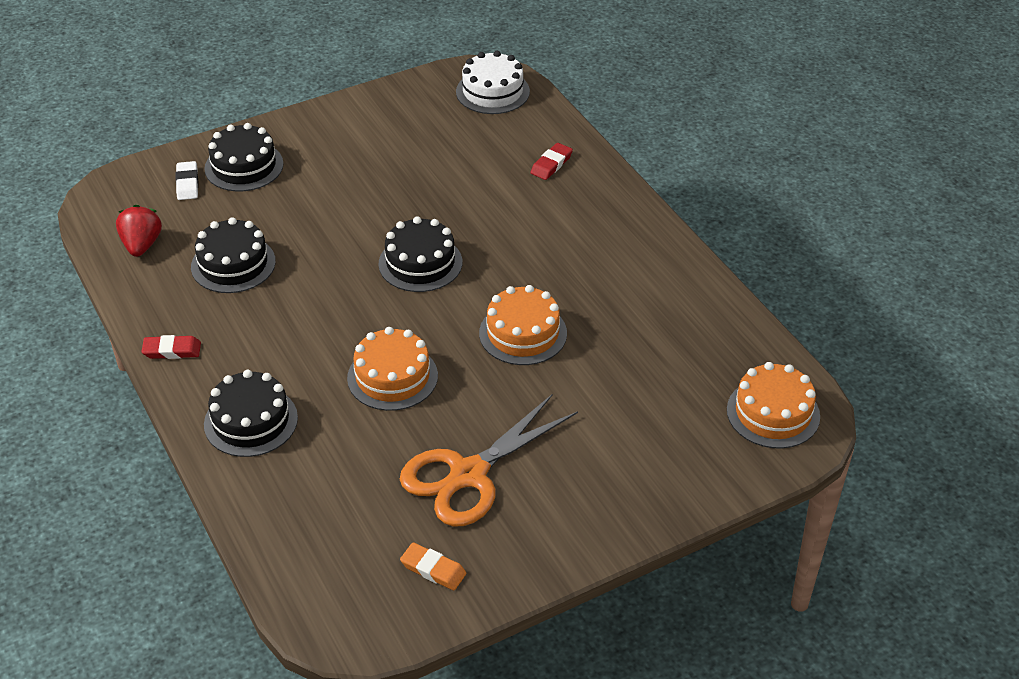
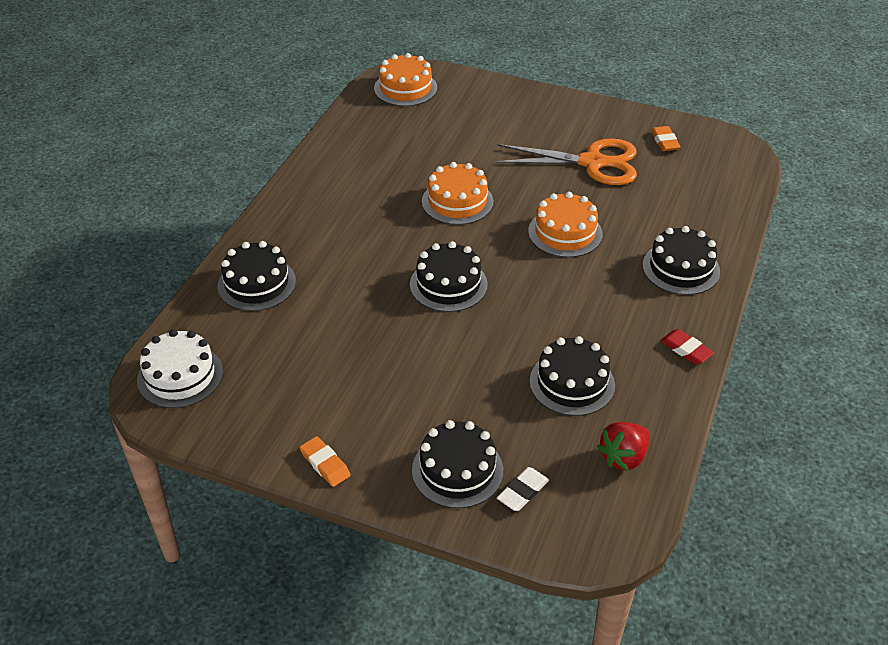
camera: 130 degrees left, 0 degrees up
red eraser [530,143,573,180] -> black cake [217,241,296,311]
none -> orange eraser [299,436,351,487]

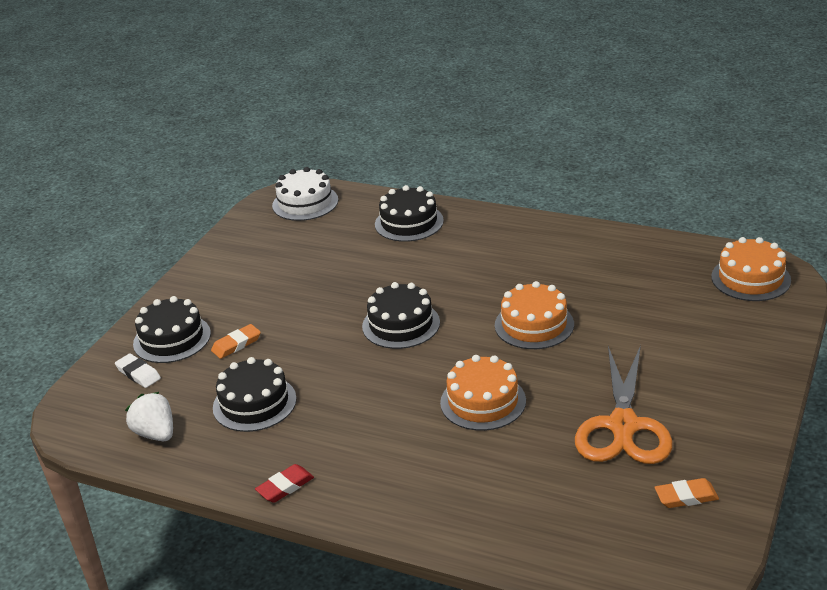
camera: 95 degrees right, 10 degrees down
orange eraser [299,436,351,487] -> orange eraser moved to [211,324,261,359]
red strawberry [597,422,650,471] -> white strawberry [125,392,173,442]
black cake [643,226,720,295] -> none

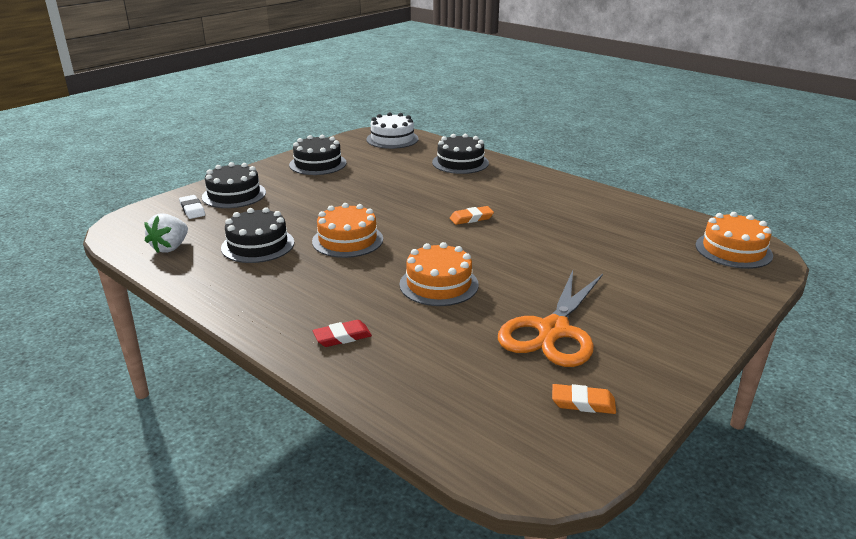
camera: 15 degrees right, 5 degrees down
white strawberry [125,392,173,442] -> white strawberry turned 135 degrees counterclockwise [144,214,188,253]
orange eraser [211,324,261,359] -> orange eraser moved to [450,206,494,225]
red eraser [255,464,314,503] -> red eraser moved to [313,320,372,347]
black cake [362,282,440,349] -> black cake moved to [289,135,347,175]
orange cake [495,281,574,349] -> orange cake moved to [312,203,383,258]

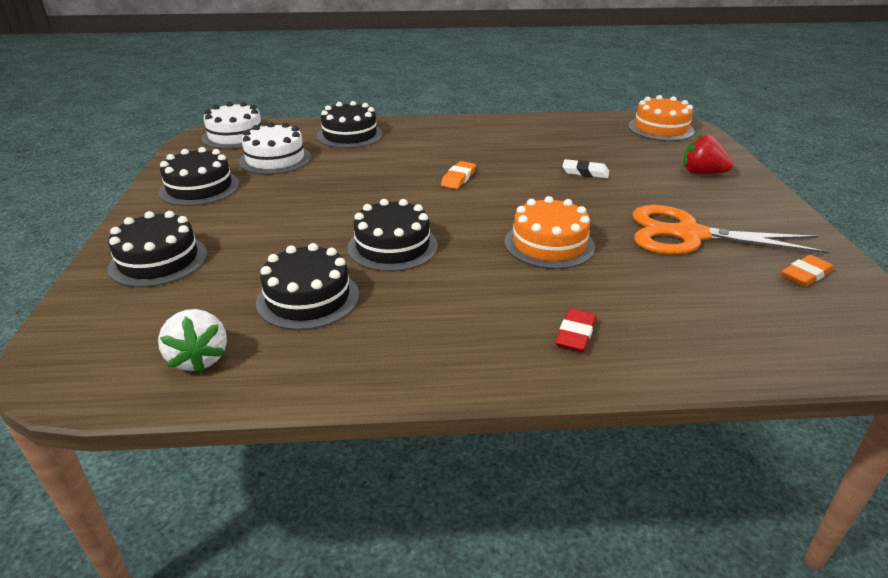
camera: 45 degrees left, 5 degrees up
white eraser [179,195,205,219] -> white eraser moved to [562,159,609,178]
orange cake [312,203,383,258] -> black cake [348,199,438,272]
orange scissors [498,270,603,367] -> orange scissors turned 120 degrees clockwise [633,205,829,255]
none -> white cake [239,122,311,175]
none -> red strawberry [683,134,733,174]

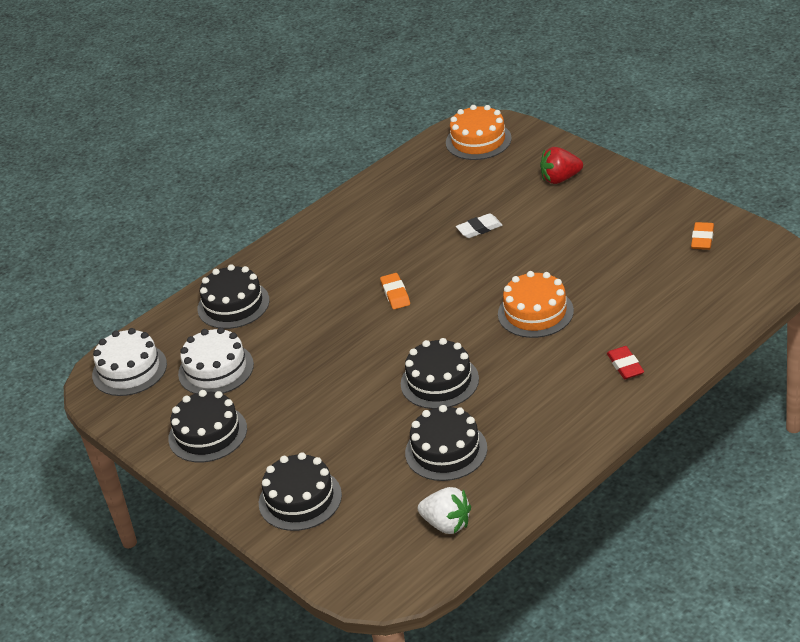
camera: 35 degrees left, 5 degrees up
orange scissors [633,205,829,255] -> none

